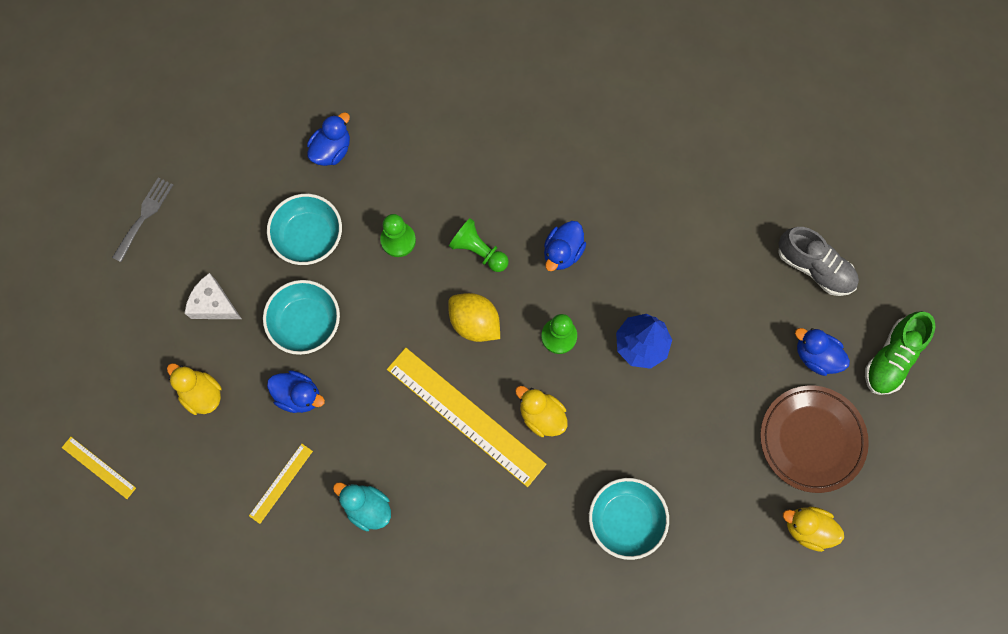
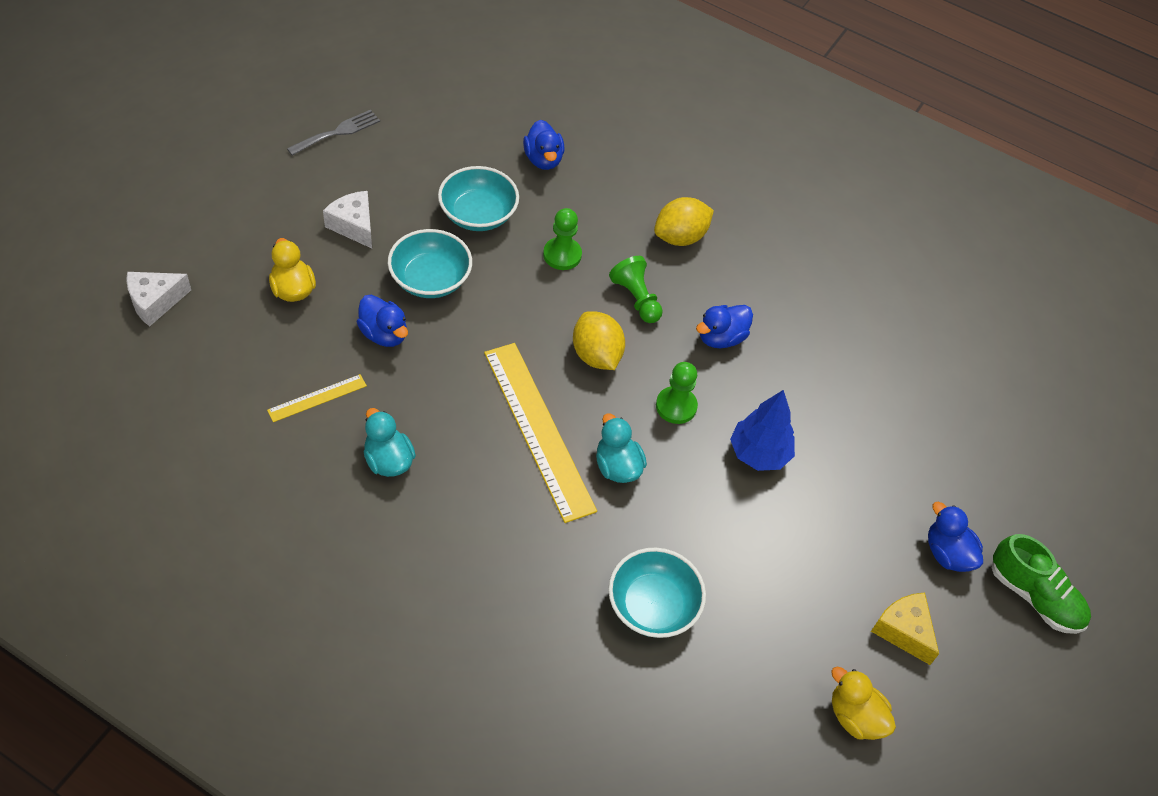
camera: 20 degrees right, 20 degrees down
yellow ruler [62,437,136,499] -> white cheese [126,272,191,326]
blue duck [307,112,350,166] -> blue duck turned 105 degrees clockwise [523,120,565,170]
yellow duck [515,386,568,437] -> turquoise duck [596,413,647,483]
brown plate [760,386,869,493] -> yellow cheese [871,593,939,665]
grey shoe [778,227,859,296] -> none
green shoe [865,311,935,395] -> green shoe turned 105 degrees counterclockwise [992,534,1091,634]
none -> yellow lemon [654,197,714,246]

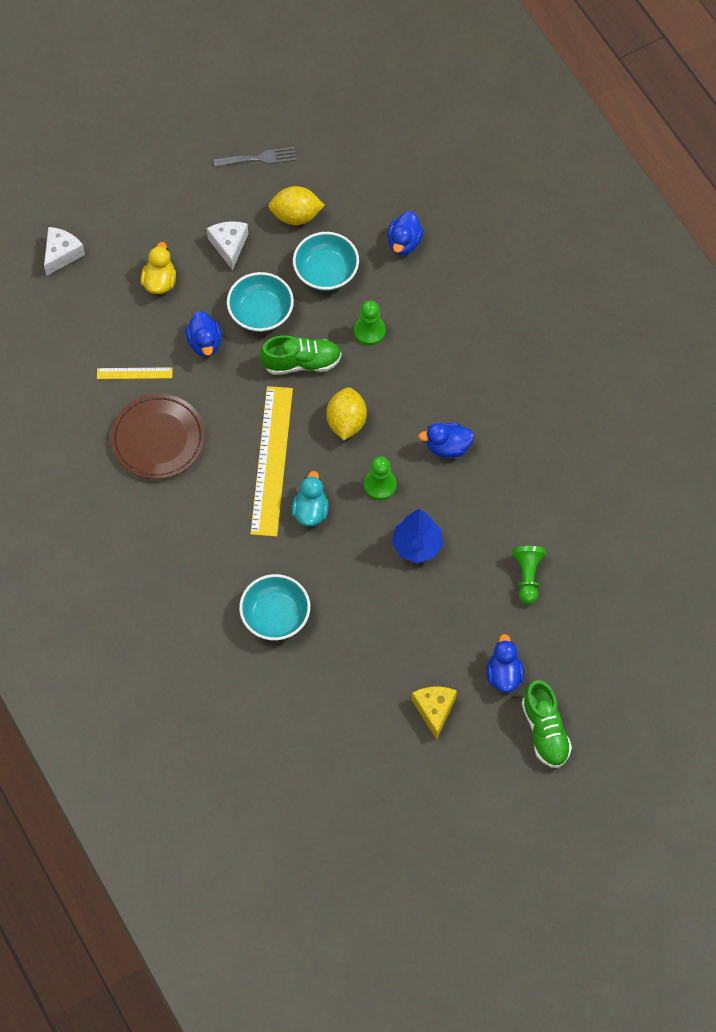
camera: 35 degrees right, 10 degrees up
white cheese [126,272,191,326] -> white cheese turned 120 degrees clockwise [44,227,85,276]
turquoise duck [363,408,416,477] -> brown plate [110,394,205,479]
green pawn [609,256,663,323] -> green pawn moved to [512,546,545,604]
yellow lemon [654,197,714,246] -> yellow lemon moved to [268,186,325,225]
yellow duck [831,667,896,740] -> none
none -> green shoe [260,335,341,375]

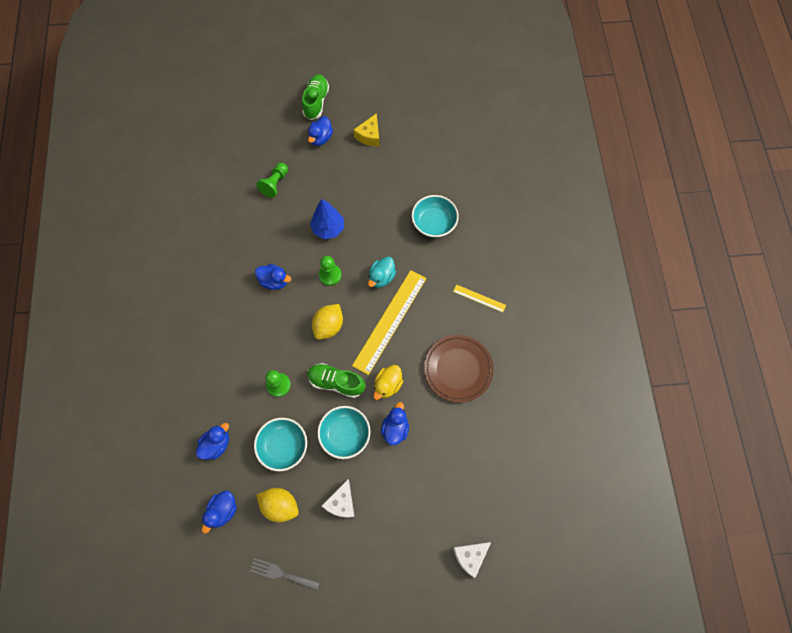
camera: 155 degrees left, 5 degrees up
yellow ruler [97,367,173,379] -> yellow ruler moved to [453,284,506,312]
yellow duck [141,242,176,294] -> yellow duck moved to [373,365,403,400]
none -> blue duck [202,490,237,533]

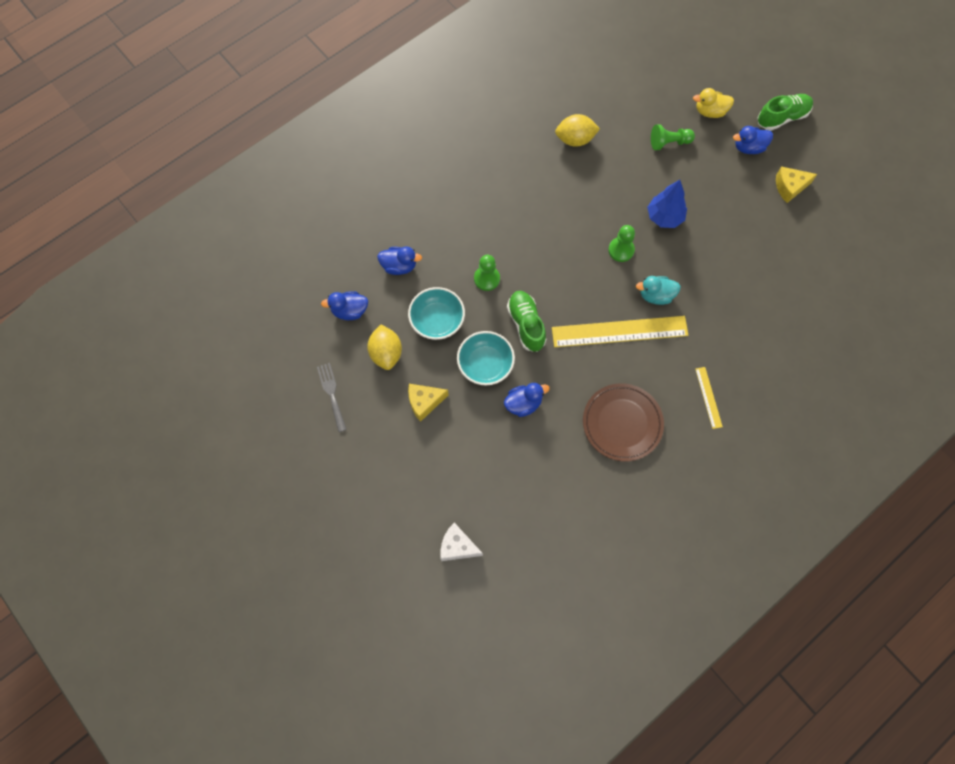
camera: 55 degrees right, 0 degrees up
blue duck [255,264,291,290] -> none
yellow lemon [312,304,343,340] -> yellow lemon moved to [555,114,600,147]
white cheese [322,479,354,518] -> yellow cheese [408,384,449,422]
yellow duck [373,365,403,400] -> yellow duck moved to [693,88,734,118]
turquoise bowl [412,195,459,238] -> none

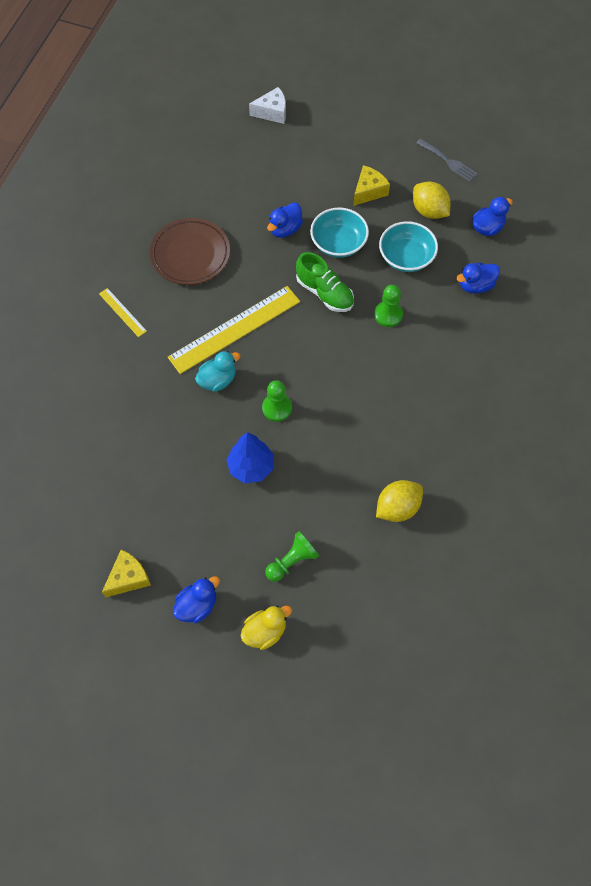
camera: 150 degrees right, 5 degrees down
green shoe [758,94,813,131] -> none

